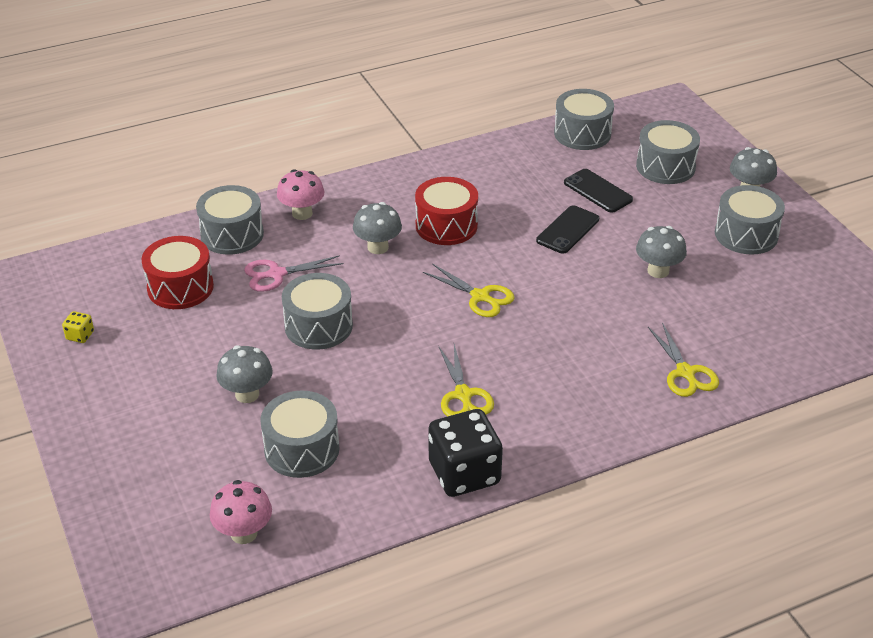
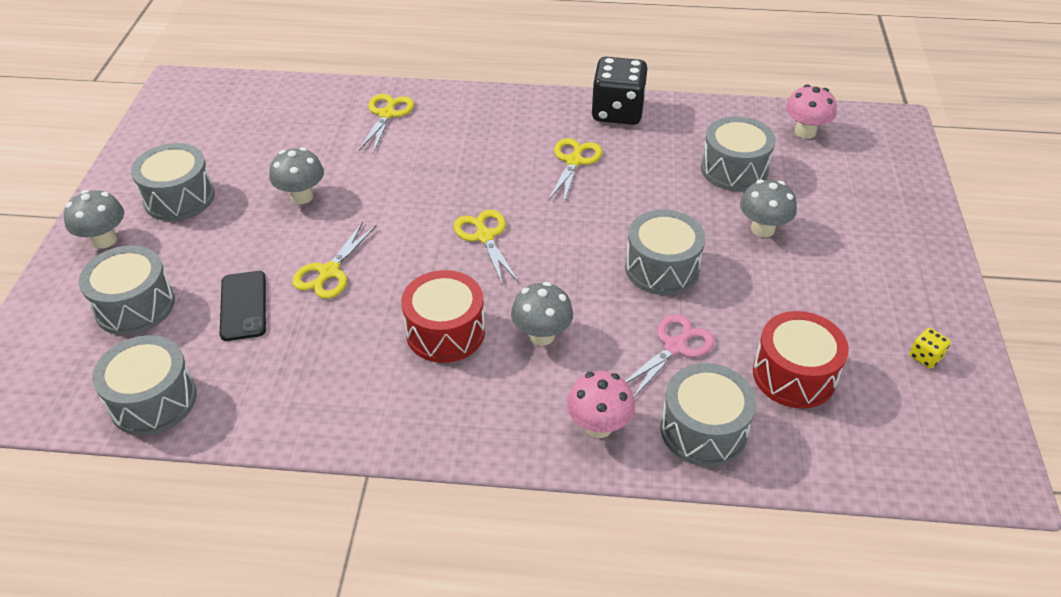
camera: 150 degrees left, 5 degrees up
pink scissors [244,255,343,292] -> pink scissors turned 60 degrees counterclockwise [626,314,715,398]
black phone [536,205,599,254] -> yellow scissors [292,222,377,299]

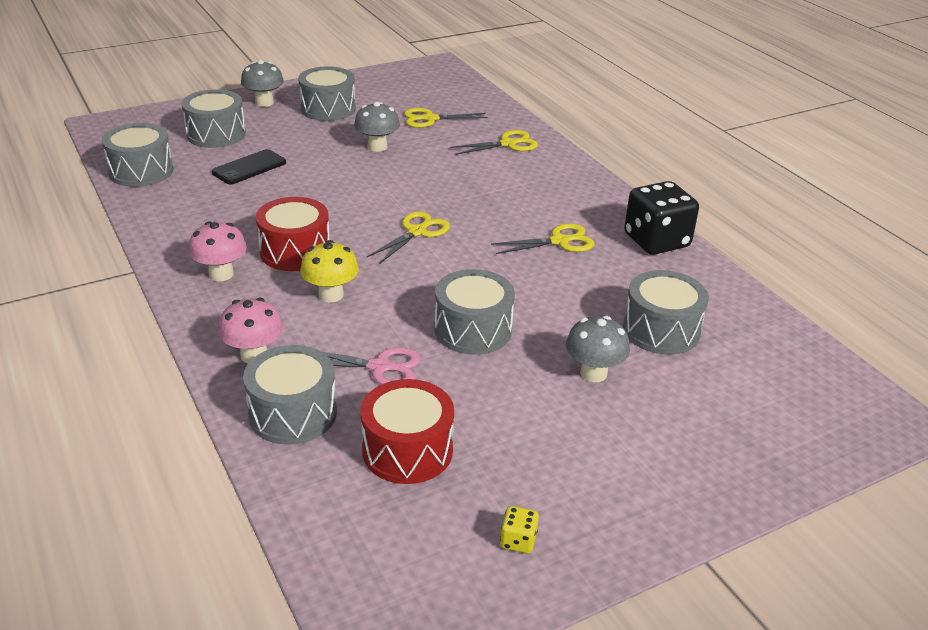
camera: 55 degrees right, 10 degrees down
yellow scissors [292,222,377,299] -> yellow scissors moved to [404,108,488,128]
grey mushroom [511,282,573,346] -> yellow mushroom [300,240,359,303]
pink mushroom [786,85,837,139] -> pink mushroom moved to [189,221,247,281]

